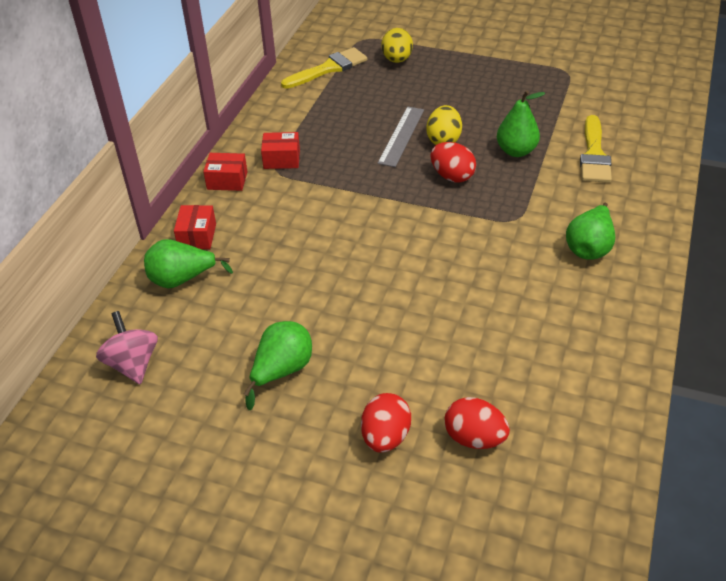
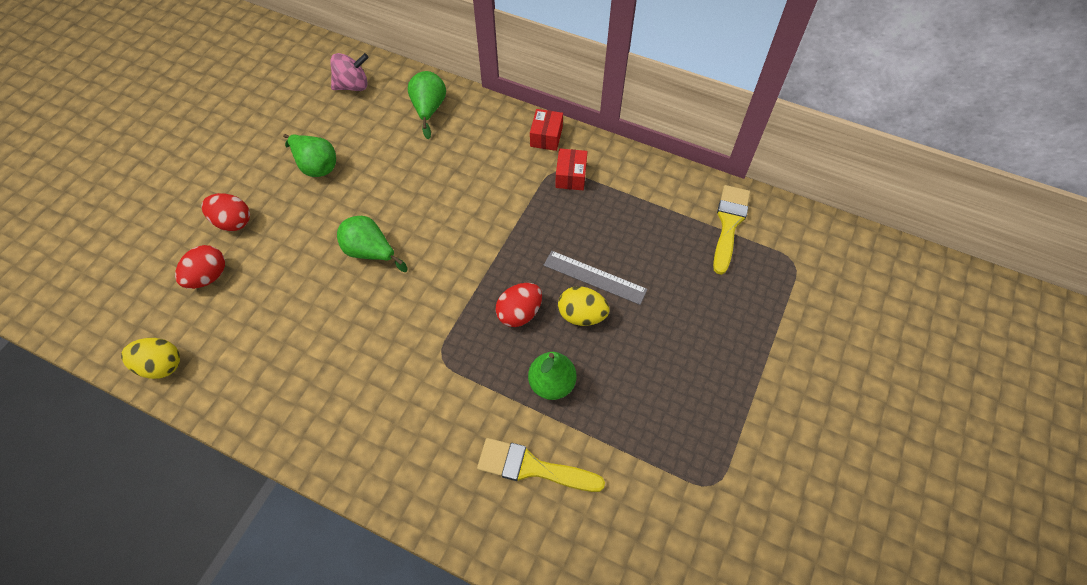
camera: 95 degrees right, 15 degrees up
red box [174,205,216,249] -> none
yellow brush [281,47,367,89] -> yellow brush turned 135 degrees counterclockwise [713,185,750,275]
yellow egg [381,28,413,63] -> yellow egg moved to [121,338,180,379]
green pear [566,203,615,260] -> green pear moved to [337,216,408,272]

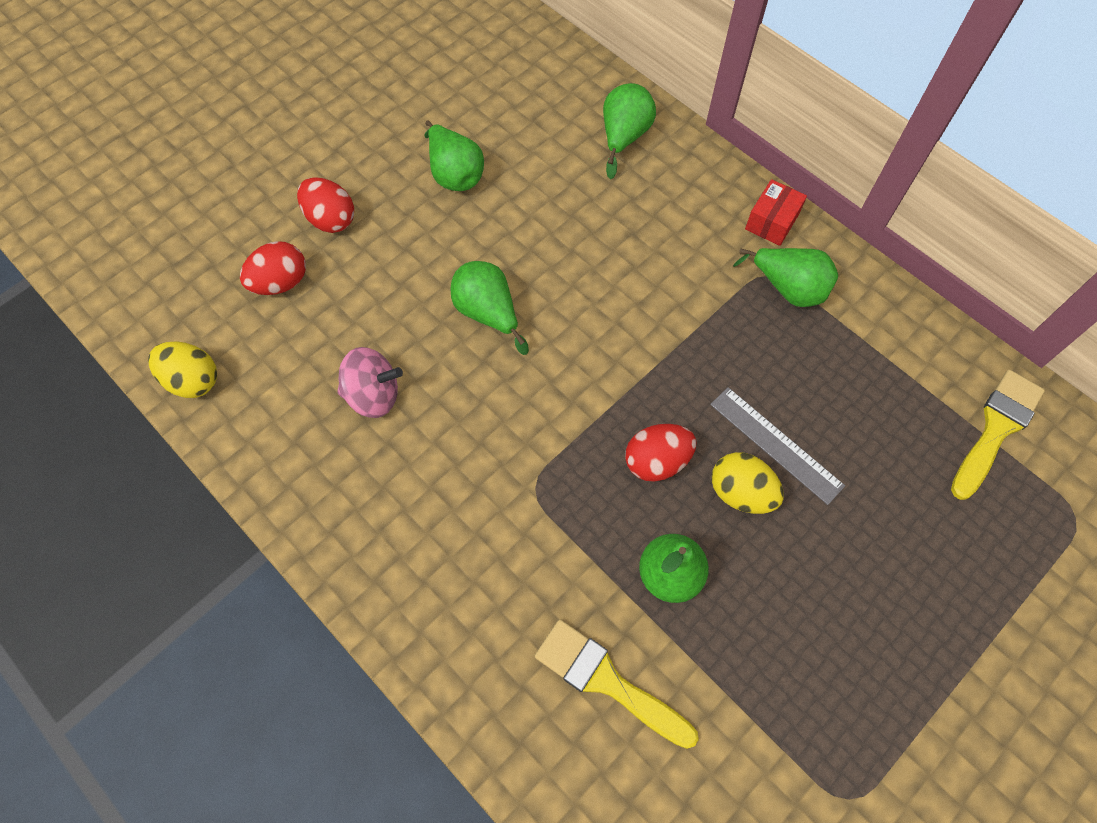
camera: 20 degrees right, 5 degrees up
pink spinning top [330,53,369,91] -> pink spinning top moved to [337,347,403,418]
red box [555,148,588,190] -> green pear [733,248,838,307]

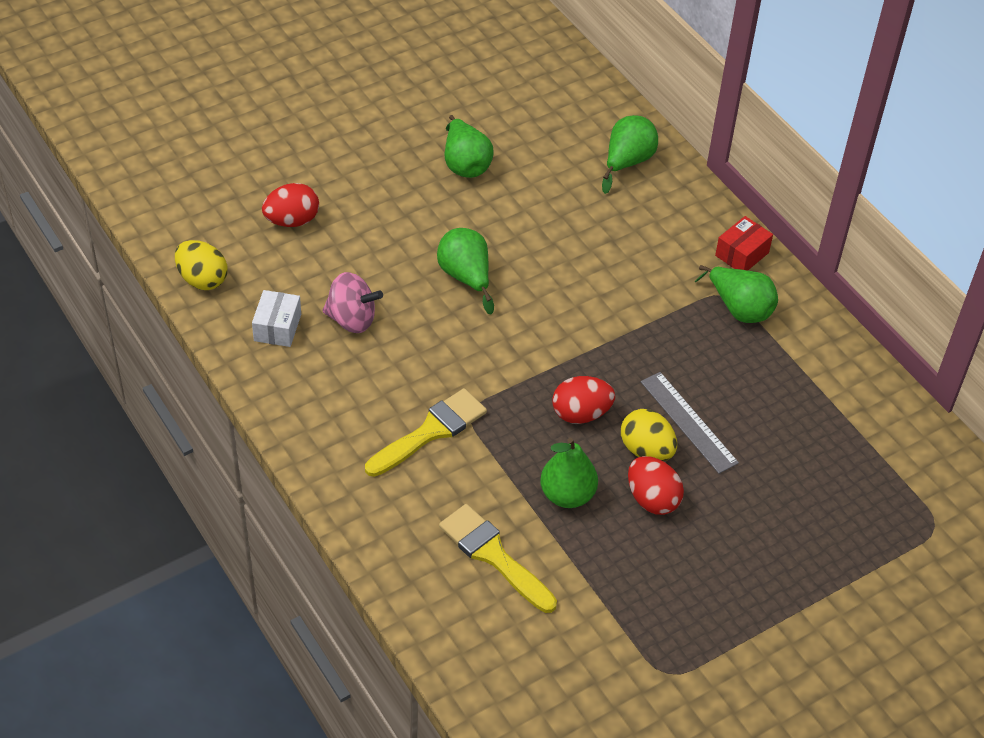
camera: 10 degrees right, 15 degrees down
red egg [297,177,354,233] -> red egg moved to [628,456,684,515]
yellow brush [951,370,1045,500] -> yellow brush moved to [365,388,487,477]
none -> white box [252,290,301,347]

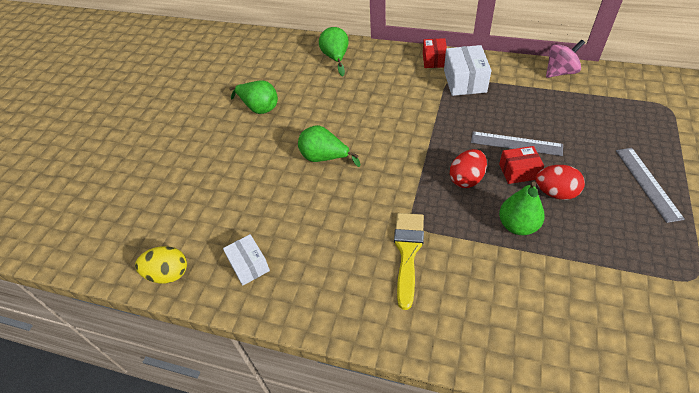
camera: 35 degrees left, 0 degrees up
red egg [262,183,319,227] -> none
pink spinning top [322,272,383,333] -> pink spinning top moved to [546,40,585,78]
yellow brush [439,504,557,613] -> none
yellow egg [621,409,677,461] -> red box [499,146,544,184]
green pear [695,265,778,323] -> white box [444,45,491,96]
none -> grey ruler [616,148,685,223]

